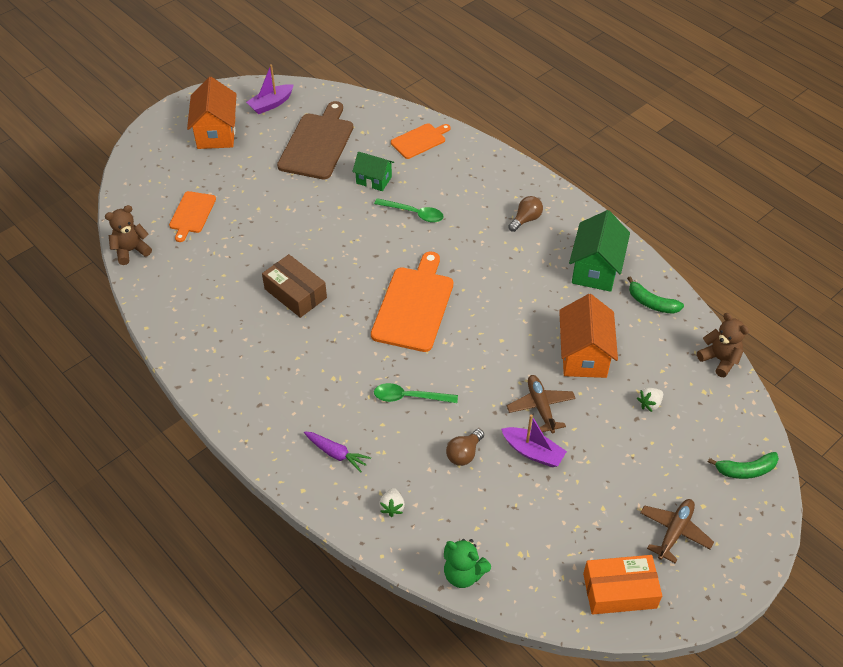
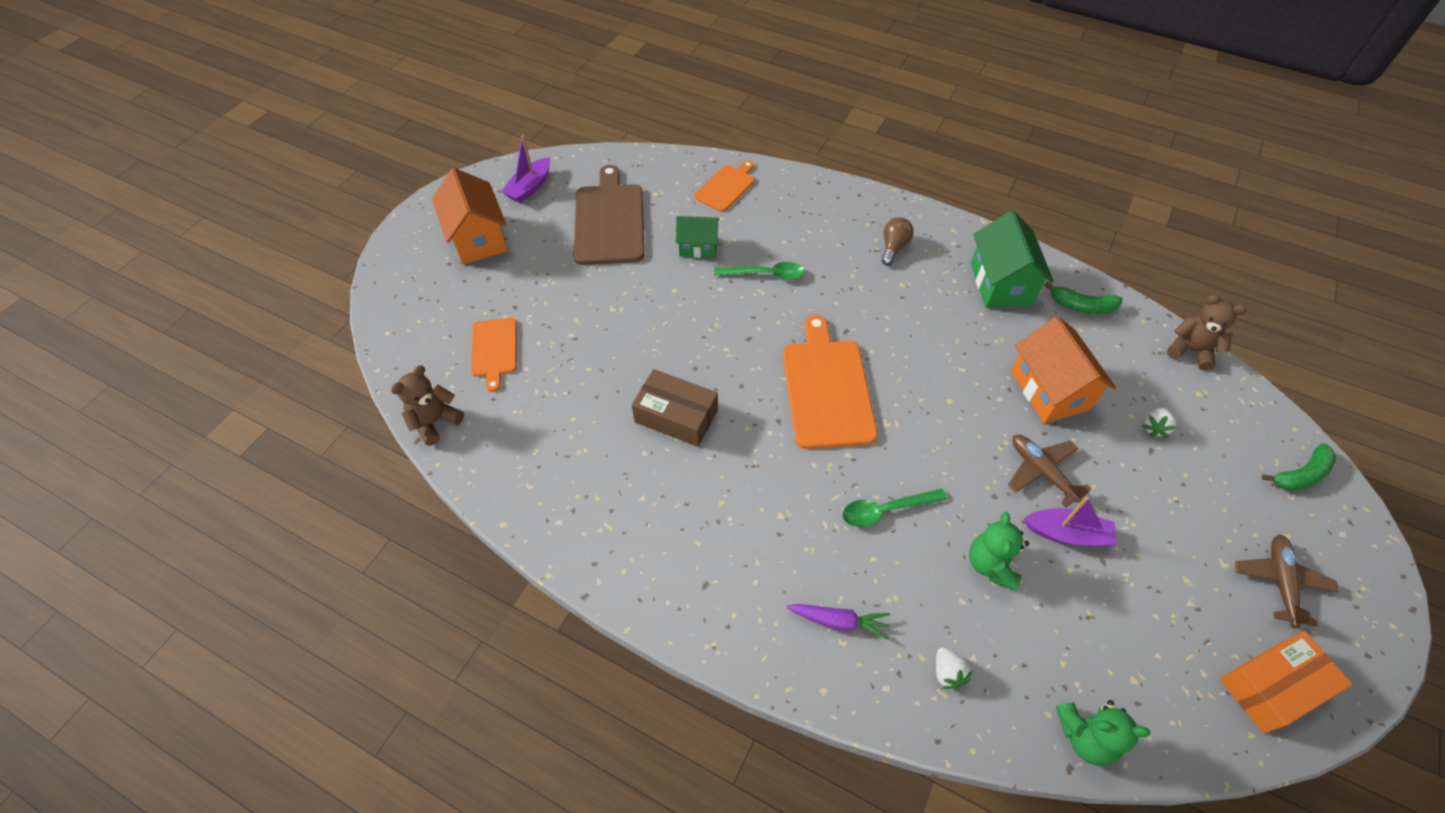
camera: 20 degrees left, 5 degrees up
brown light bulb [446,429,484,466] -> green teddy bear [969,512,1029,591]

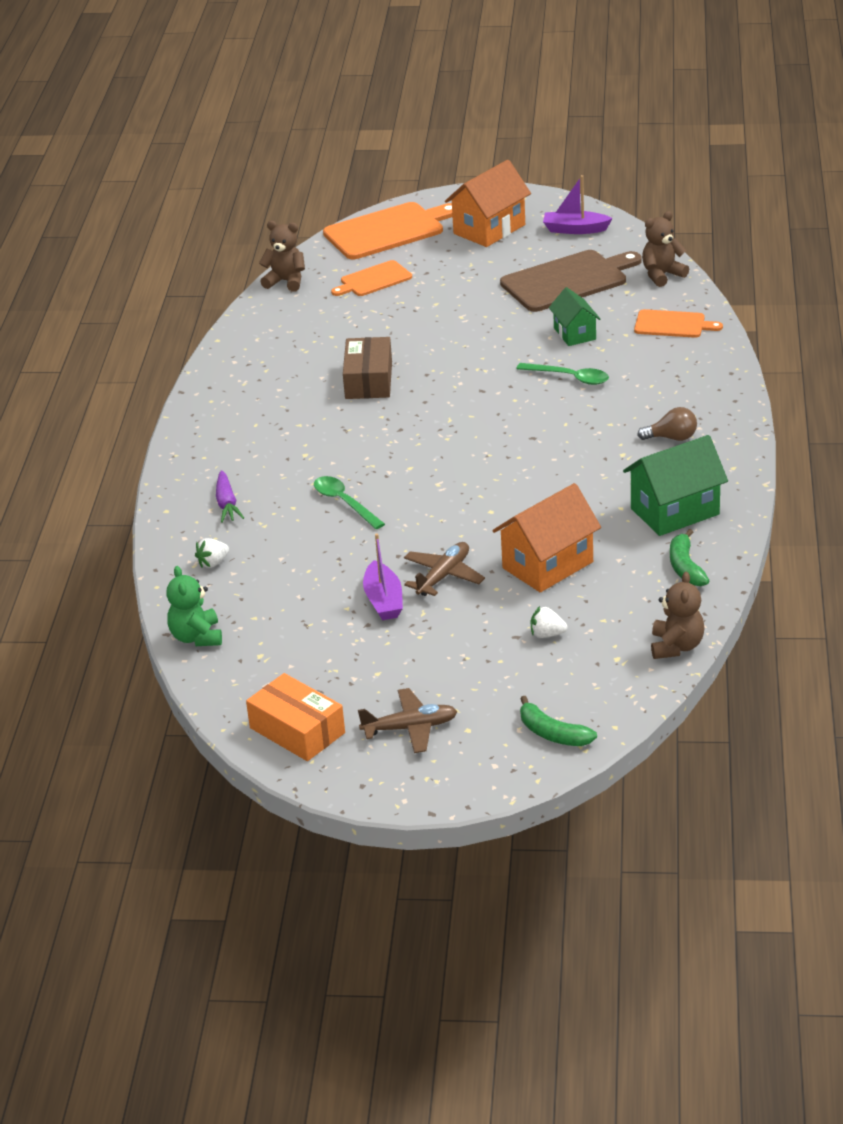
camera: 70 degrees right, 20 degrees down
green spoon [714,262,805,280] -> green spoon turned 45 degrees counterclockwise [516,363,609,385]
orange cutting board [783,315,878,449] -> orange cutting board moved to [323,202,453,259]
green teddy bear [969,512,1029,591] -> none
none -> brown teddy bear [642,211,689,287]

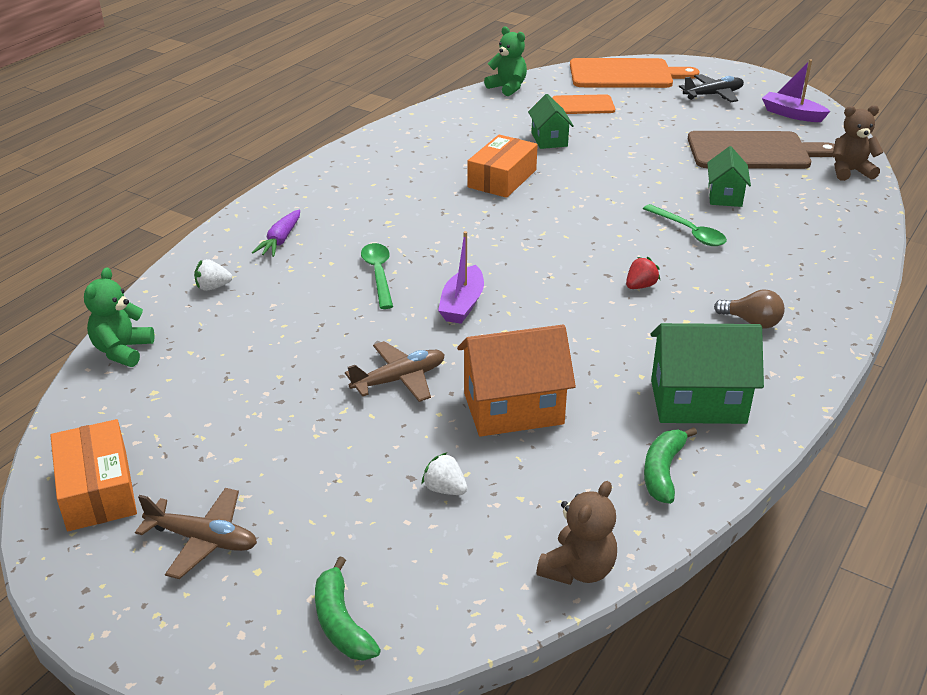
camera: 25 degrees right, 0 degrees up
brown teddy bear [259,221,305,292] -> green teddy bear [484,27,527,96]
brown box [343,337,392,399] -> orange box [467,135,538,198]
purple boat [363,534,403,620] -> purple boat moved to [438,231,484,324]
orange house [445,160,531,247] -> black plane [679,74,744,102]
orange cutting board [634,309,723,338] -> none
none -> green house [528,94,574,149]
none -> red strawberry [626,257,660,289]

